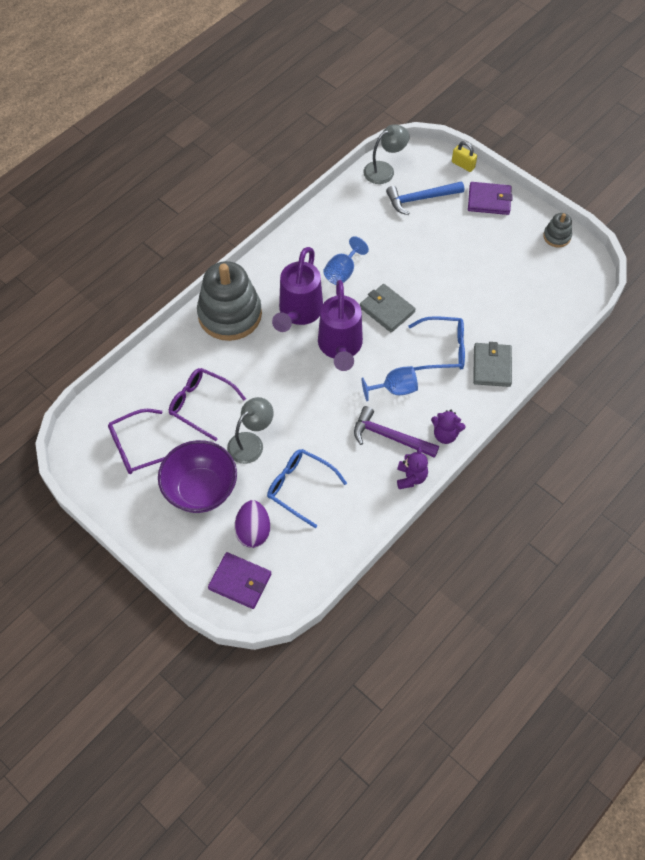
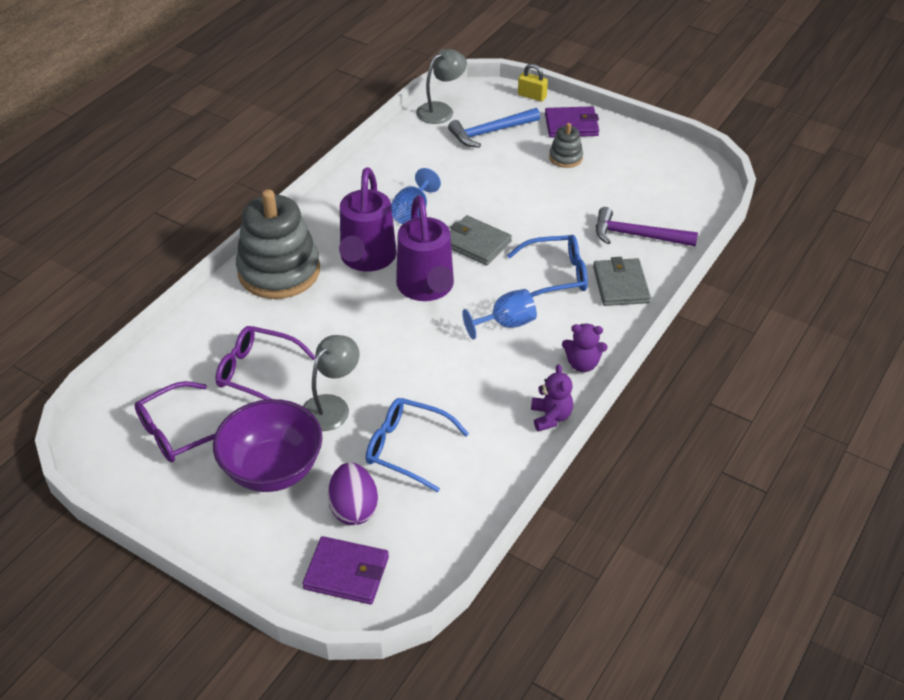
camera: 10 degrees left, 15 degrees down
purple hammer [354,406,439,458] -> purple hammer moved to [596,207,698,246]
grey stacking toy [543,213,572,247] -> grey stacking toy moved to [549,123,583,168]

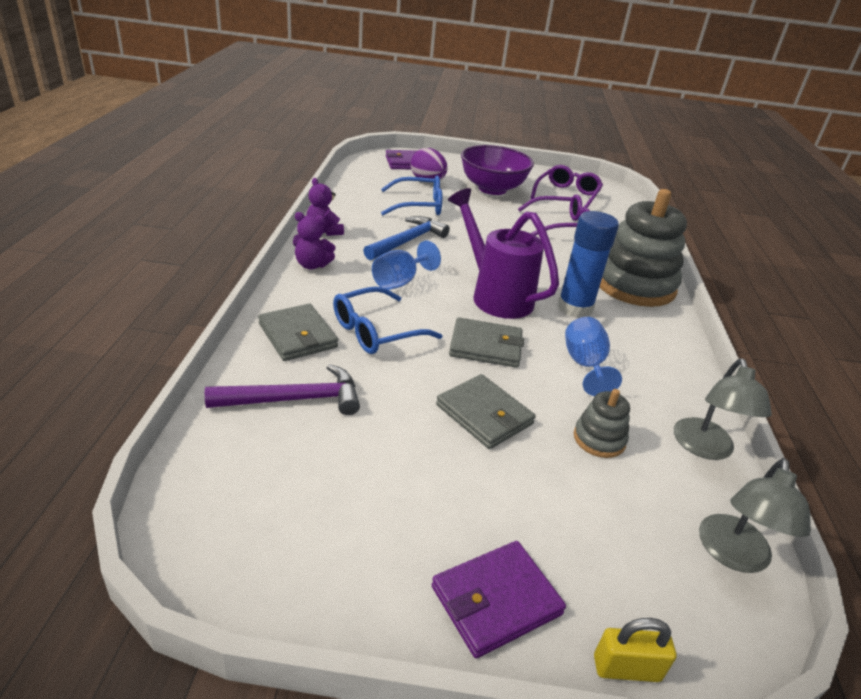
camera: 150 degrees right, 10 degrees down
grey lamp [303,335,360,431] -> grey lamp moved to [674,358,772,460]
purple watering can [339,167,397,272] -> blue glue stick [558,211,619,318]
blue hammer [448,108,540,148] -> blue hammer moved to [363,216,450,260]
grey stacking toy [549,123,583,168] -> grey stacking toy moved to [574,389,630,458]
purple teddy bear [562,324,607,372] -> purple teddy bear turned 150 degrees counterclockwise [293,212,336,270]
none -> grey wallet [436,374,536,449]

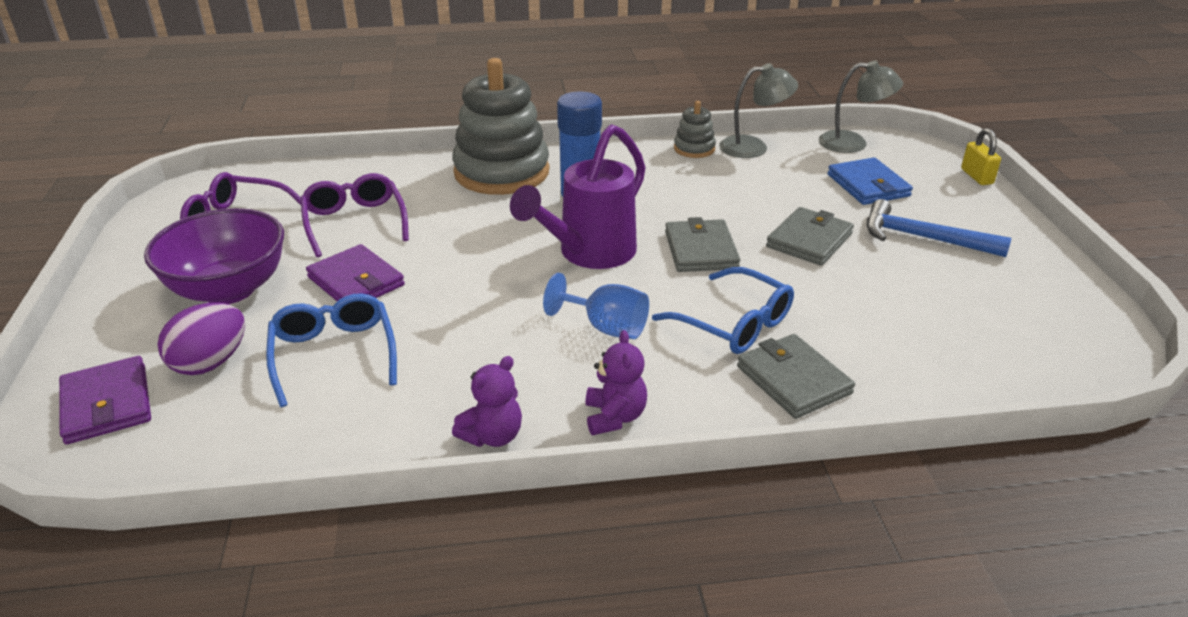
camera: 100 degrees left, 0 degrees up
purple hammer [205,364,360,415] -> none
grey wallet [258,303,338,361] -> grey wallet turned 75 degrees counterclockwise [737,334,855,419]
blue hammer [363,216,450,260] -> blue hammer moved to [867,199,1011,257]
purple wallet [432,541,566,659] -> purple wallet moved to [306,244,405,301]
blue goblet [565,317,622,396] -> none
grey stacking toy [574,389,630,458] -> grey stacking toy moved to [674,101,716,158]
none -> blue wallet [828,158,913,205]

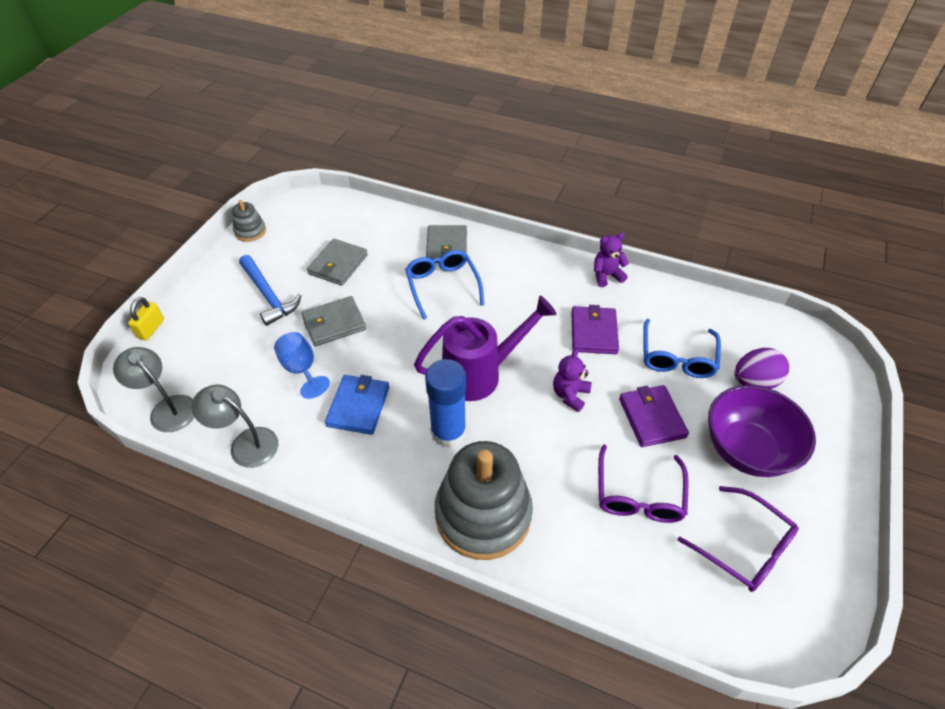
camera: 150 degrees left, 15 degrees up
purple wallet [59,356,151,444] -> purple wallet moved to [572,305,619,354]
blue goblet [543,273,649,339] -> blue goblet moved to [274,332,330,399]
purple teddy bear [585,330,647,435] -> purple teddy bear moved to [553,349,591,412]
grey wallet [665,217,740,272] -> grey wallet moved to [307,239,368,286]
grey stacking toy [674,101,716,158] -> grey stacking toy moved to [232,200,266,242]
blue wallet [828,158,913,205] -> blue wallet moved to [325,375,389,435]

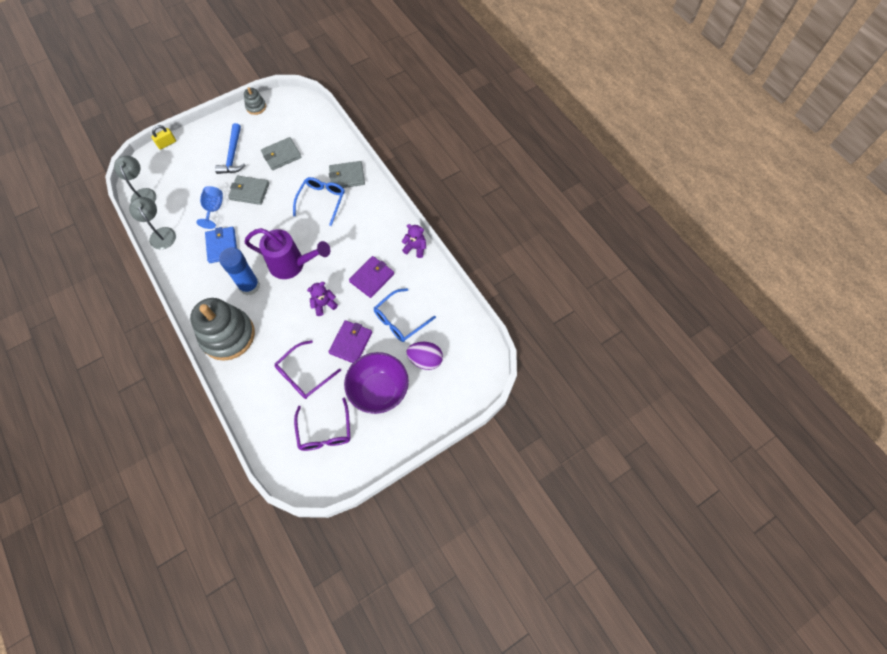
camera: 35 degrees right, 15 degrees up
blue wallet [325,375,389,435] -> blue wallet turned 60 degrees counterclockwise [205,227,237,263]
grey wallet [426,225,467,263] -> grey wallet turned 45 degrees clockwise [329,161,365,188]

